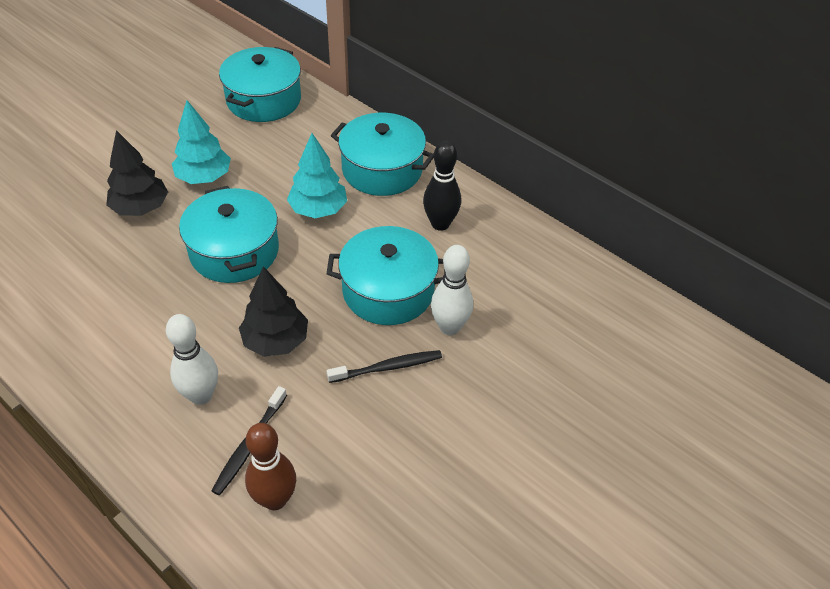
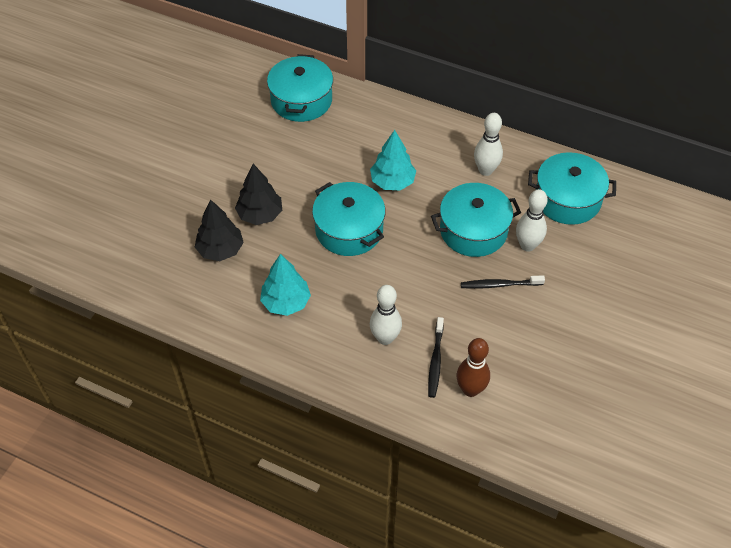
camera: 15 degrees left, 5 degrees up
turquoise tree [172,100,231,184] -> turquoise tree moved to [260,254,311,316]
black tree [239,266,308,357] -> black tree moved to [195,199,244,261]
black toothbrush [327,350,442,383] -> black toothbrush turned 150 degrees counterclockwise [461,275,545,289]
turquoise pot [331,113,434,196] -> turquoise pot moved to [528,152,616,225]
black bowling pin [423,141,461,231] -> white bowling pin [474,113,503,176]

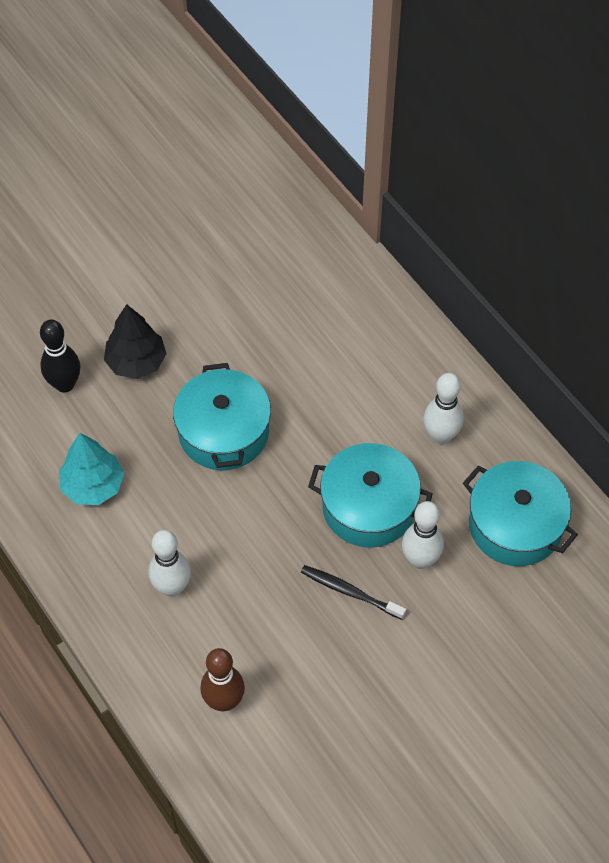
camera: 30 degrees right, 5 degrees up
black tree [195,199,244,261] -> black bowling pin [40,320,80,393]
turquoise pot [267,54,333,122] -> none
turquoise tree [370,130,416,190] -> none
black toothbrush [428,317,444,398] -> none

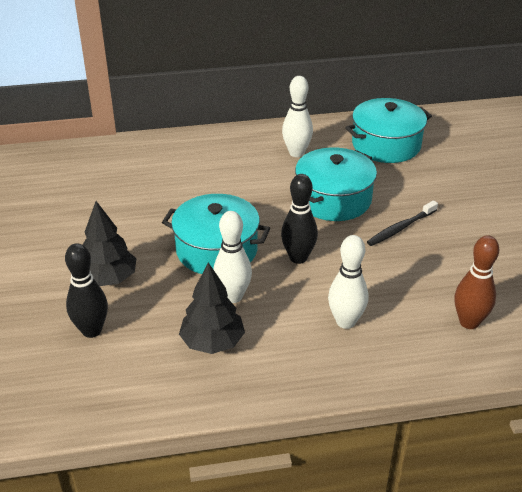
camera: 65 degrees left, 20 degrees down
turquoise tree [59,433,124,505] -> black tree [179,262,245,354]
white bowling pin [402,501,444,569] -> white bowling pin moved to [213,211,252,303]
none -> black bowling pin [281,174,318,264]

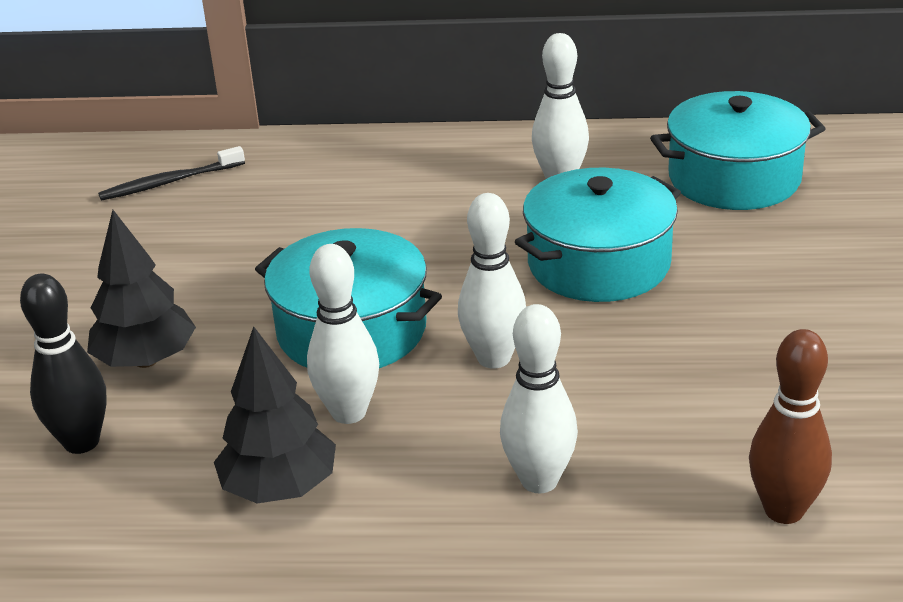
camera: 15 degrees right, 5 degrees down
black bowling pin [281,174,318,264] -> white bowling pin [458,193,526,369]
black toothbrush [367,200,438,246] -> black toothbrush moved to [98,146,245,201]

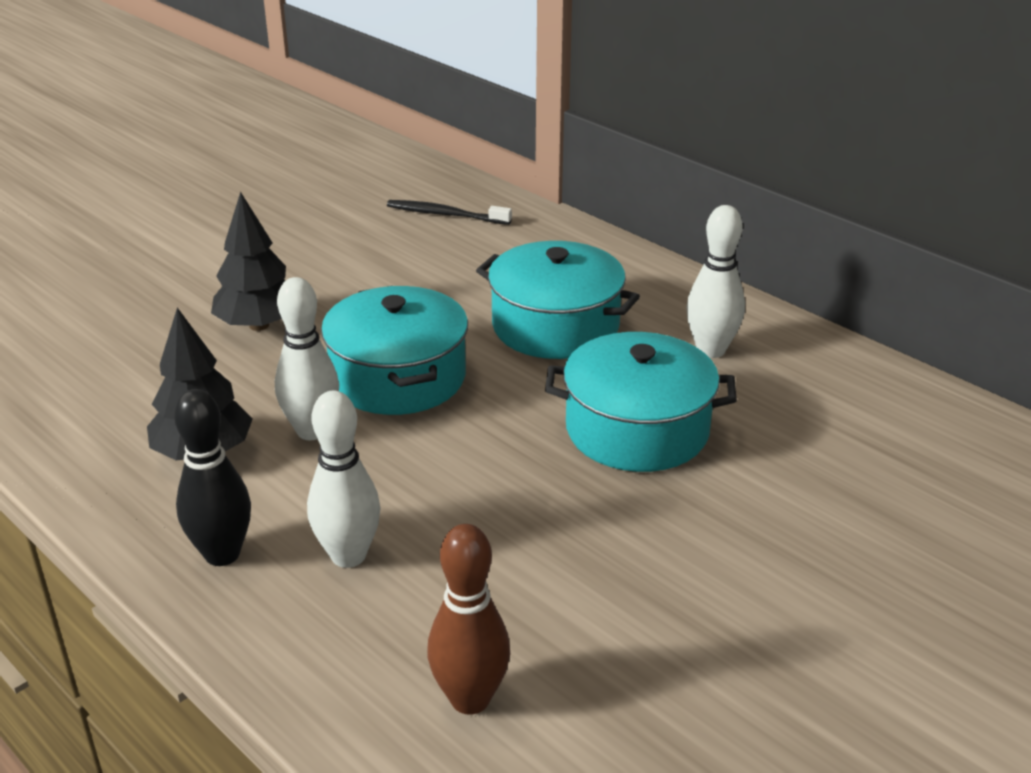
camera: 40 degrees right, 0 degrees up
black bowling pin [20,274,107,454] -> black bowling pin moved to [174,389,251,566]
white bowling pin [458,193,526,369] -> none
turquoise pot [650,91,826,210] -> turquoise pot moved to [476,241,640,359]

